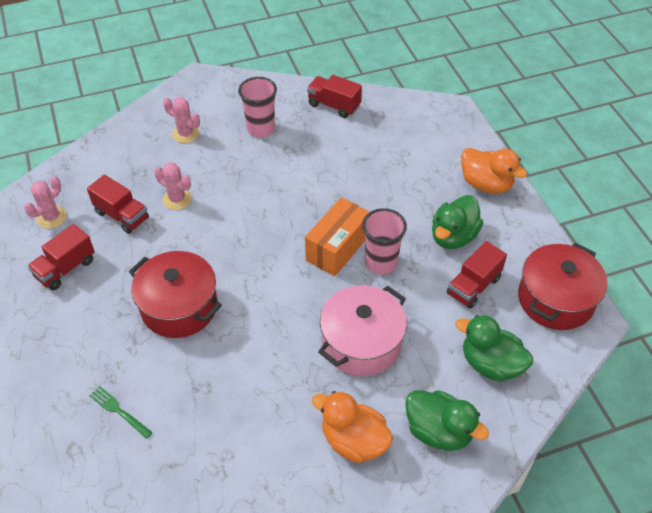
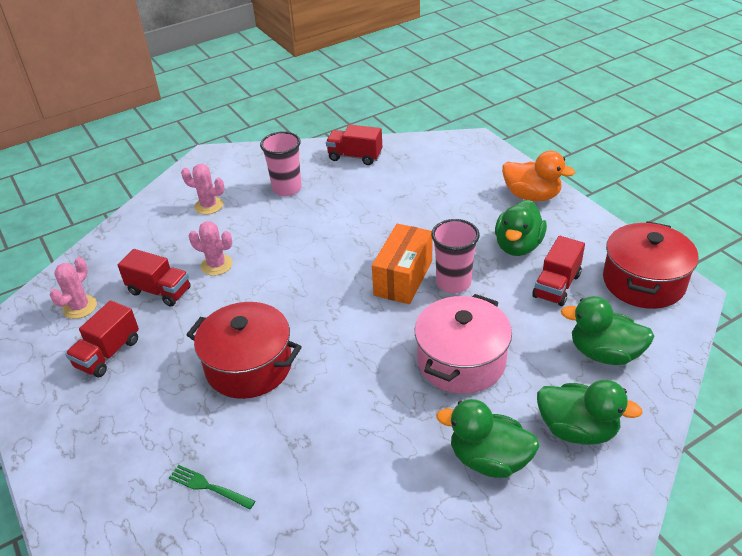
camera: 10 degrees left, 10 degrees down
orange duck [312,391,393,463] -> green duck [436,399,539,478]

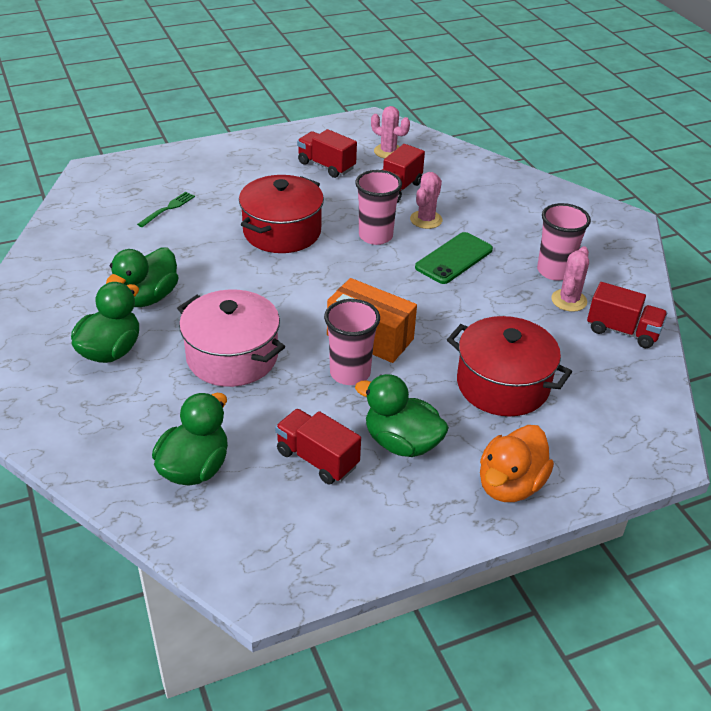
camera: 95 degrees right, 0 degrees up
pink cactus [181,164,224,215] -> pink cactus moved to [551,246,589,312]
red truck [326,125,382,165] -> red truck turned 90 degrees clockwise [587,282,667,348]
green duck [537,380,643,445] -> green duck moved to [106,247,179,307]
red pot [603,221,698,309] -> red pot moved to [447,316,572,417]
none -> pink cup [355,170,402,245]
none -> green phone [415,232,493,284]

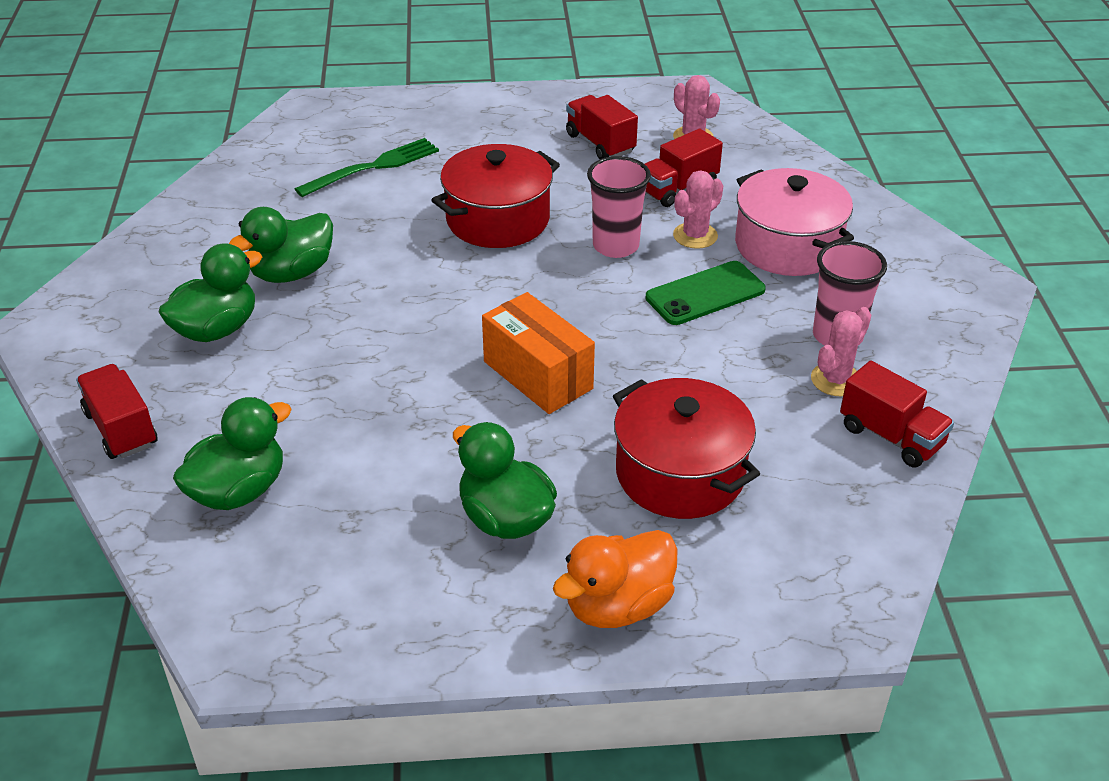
camera: 20 degrees right, 0 degrees up
green fork [137,192,195,227] -> green fork [295,138,439,197], size x1.64
pink pot [177,290,285,387] -> pink pot moved to [735,168,854,276]
red truck [275,409,361,484] -> red truck moved to [76,364,158,459]
pink cup [324,299,380,385] -> none

